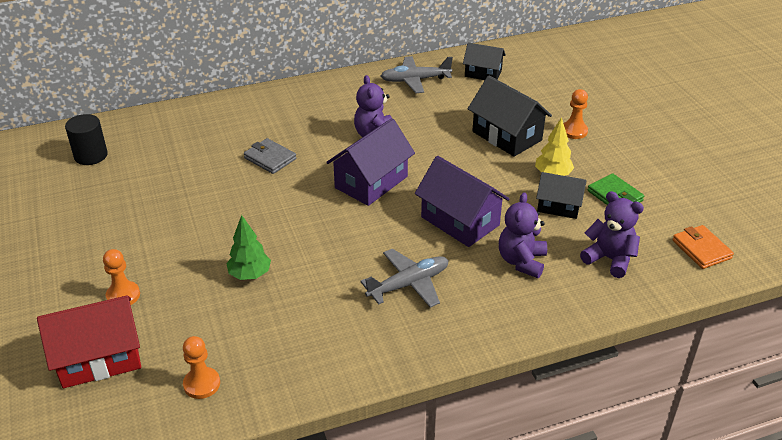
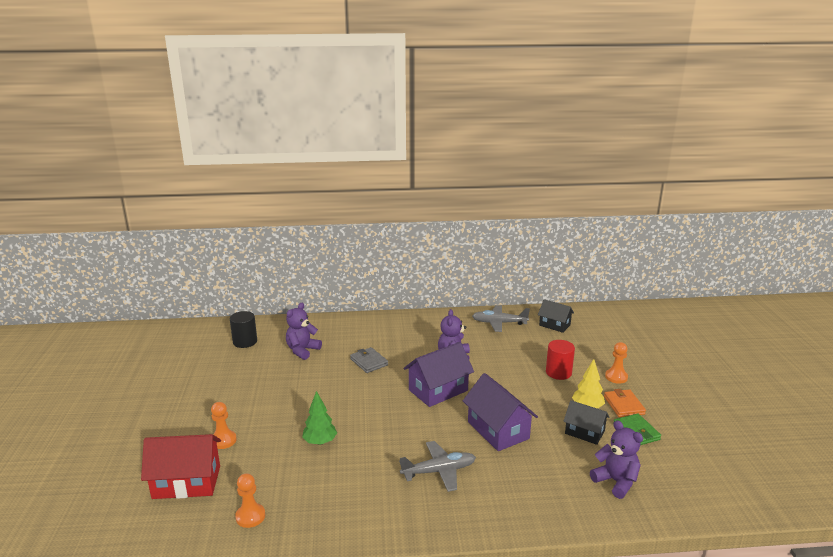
camera: 15 degrees right, 15 degrees down
black house [468,76,552,157] -> red cylinder [546,340,575,380]
purple teddy bear [499,192,547,278] -> purple teddy bear moved to [286,303,322,360]
orange wallet [672,225,734,269] -> orange wallet moved to [604,389,646,417]

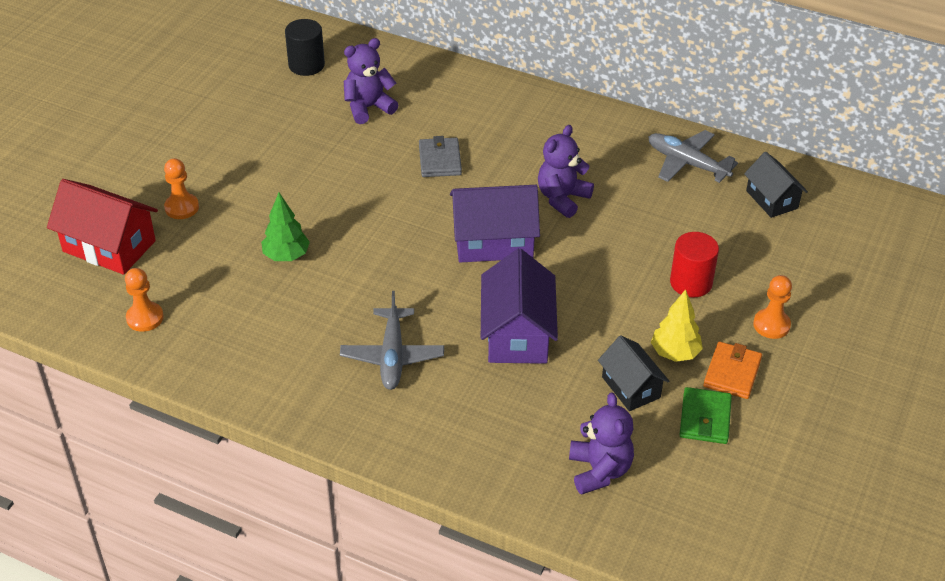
camera: 30 degrees right, 20 degrees up
grey plane [399,441,476,492] -> grey plane turned 75 degrees clockwise [340,291,444,390]

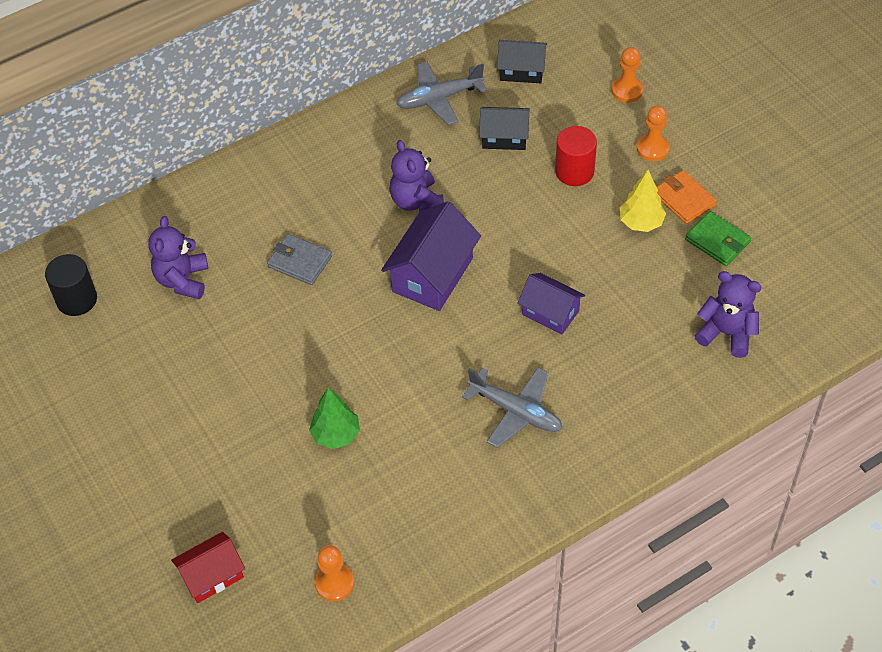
camera: 55 degrees left, 10 degrees up
red house [47,179,158,275] -> red house [171,532,245,603], size x0.63
orange pawn [164,158,199,219] -> orange pawn moved to [612,47,643,103]
purple house [481,249,558,364] -> purple house [518,273,585,335], size x0.63
black house [598,335,669,411] -> black house moved to [479,107,530,150]

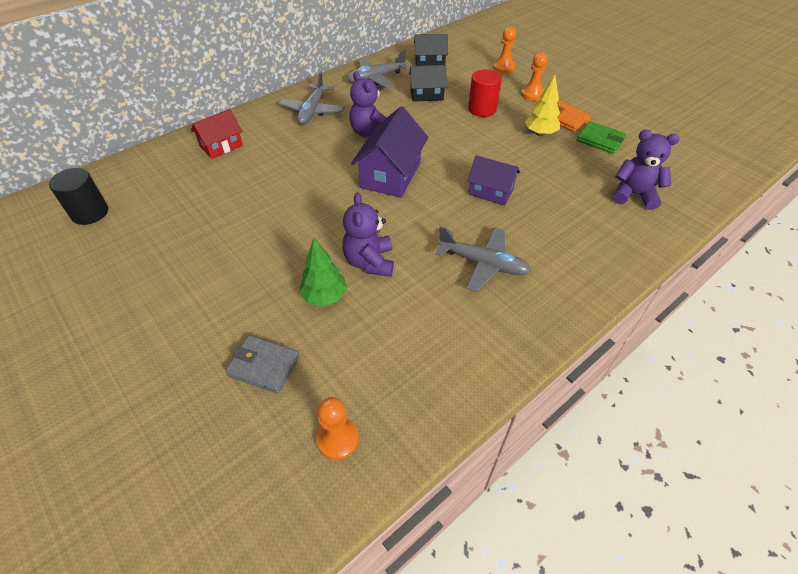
camera: 10 degrees left, 5 degrees down
purple teddy bear [148,216,208,299] -> purple teddy bear moved to [342,192,394,277]
red house [171,532,245,603] -> red house moved to [191,109,243,159]
grey wallet [267,234,332,285] -> grey wallet moved to [225,335,300,394]
none -> grey plane [278,71,345,125]

